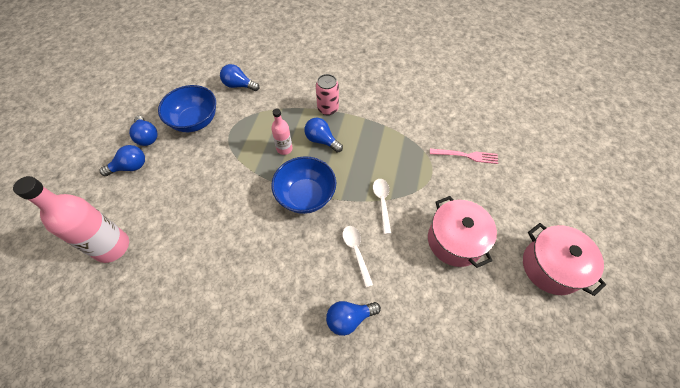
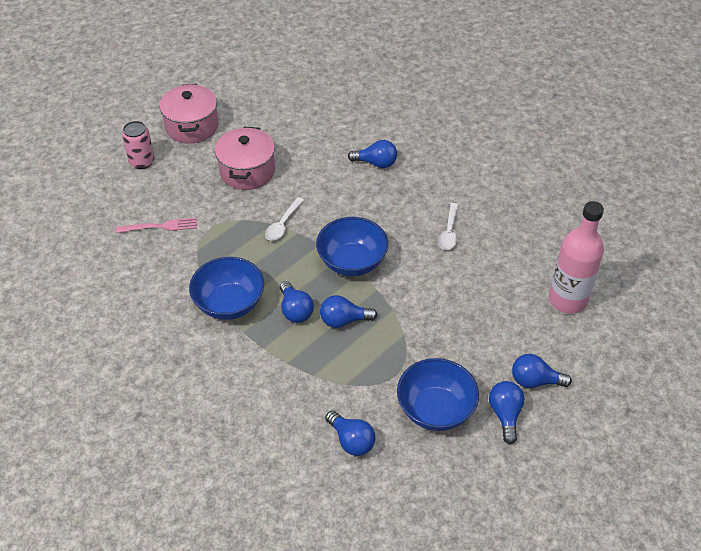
camera: 150 degrees left, 10 degrees down
pink bottle [271,109,292,155] -> blue light bulb [320,295,377,328]
pink can [316,74,339,115] -> pink can moved to [122,121,155,169]
white spoon [342,226,373,288] -> white spoon moved to [438,203,459,250]
pink fork [430,149,498,164] -> pink fork turned 135 degrees clockwise [116,217,197,233]
none -> blue bowl [189,257,264,320]

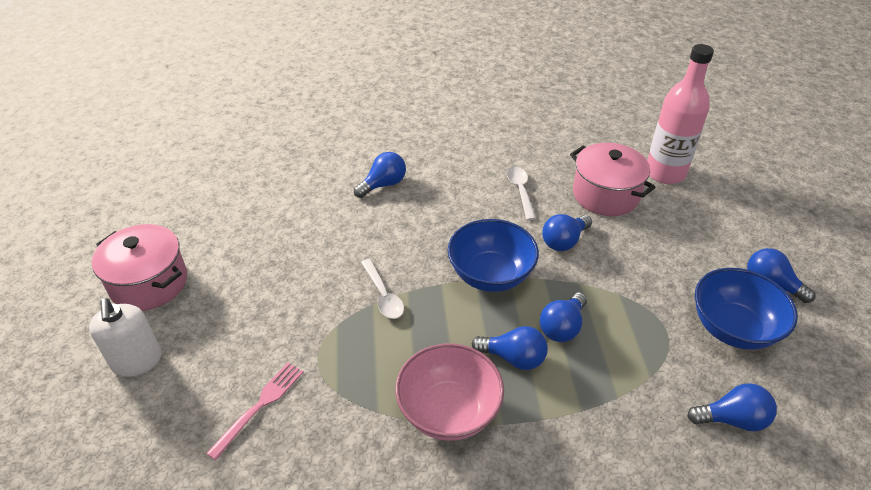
camera: 50 degrees left, 5 degrees down
pink can [122,121,155,169] -> white soap dispenser [89,298,162,377]
blue bowl [189,257,264,320] -> pink bowl [395,343,504,441]
pink pot [215,126,275,190] -> pink pot moved to [570,143,656,216]
white spoon [438,203,459,250] -> white spoon turned 150 degrees counterclockwise [507,167,536,220]
blue light bulb [512,354,572,388] -> blue light bulb moved to [542,214,592,251]

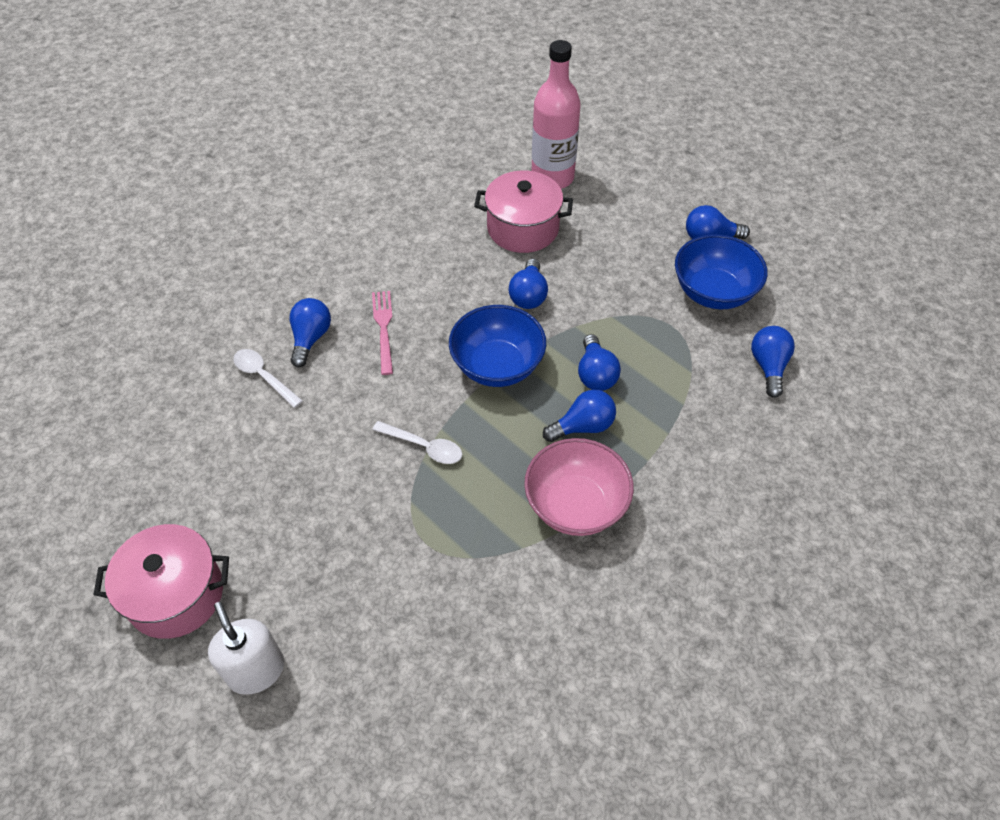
camera: 40 degrees left, 10 degrees up
white soap dispenser [89,298,162,377] -> white soap dispenser turned 150 degrees counterclockwise [208,602,284,695]
pink fork [206,362,304,460] -> pink fork moved to [372,291,393,375]
white spoon [507,167,536,220] -> white spoon moved to [233,349,303,408]
blue light bulb [687,383,777,431] -> blue light bulb turned 45 degrees counterclockwise [751,326,795,398]

